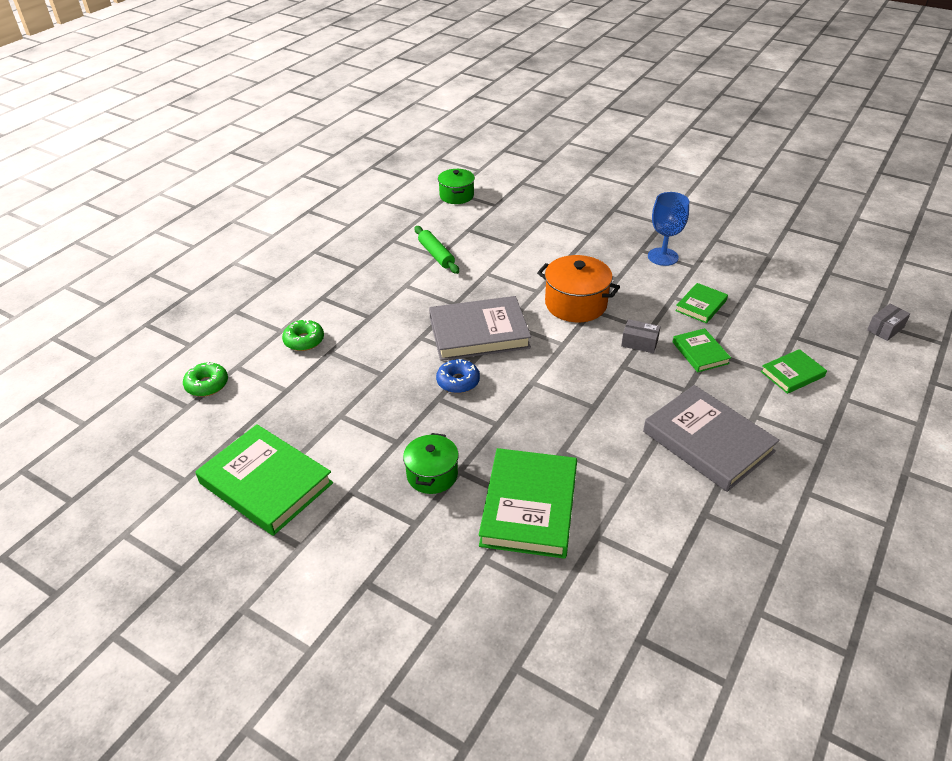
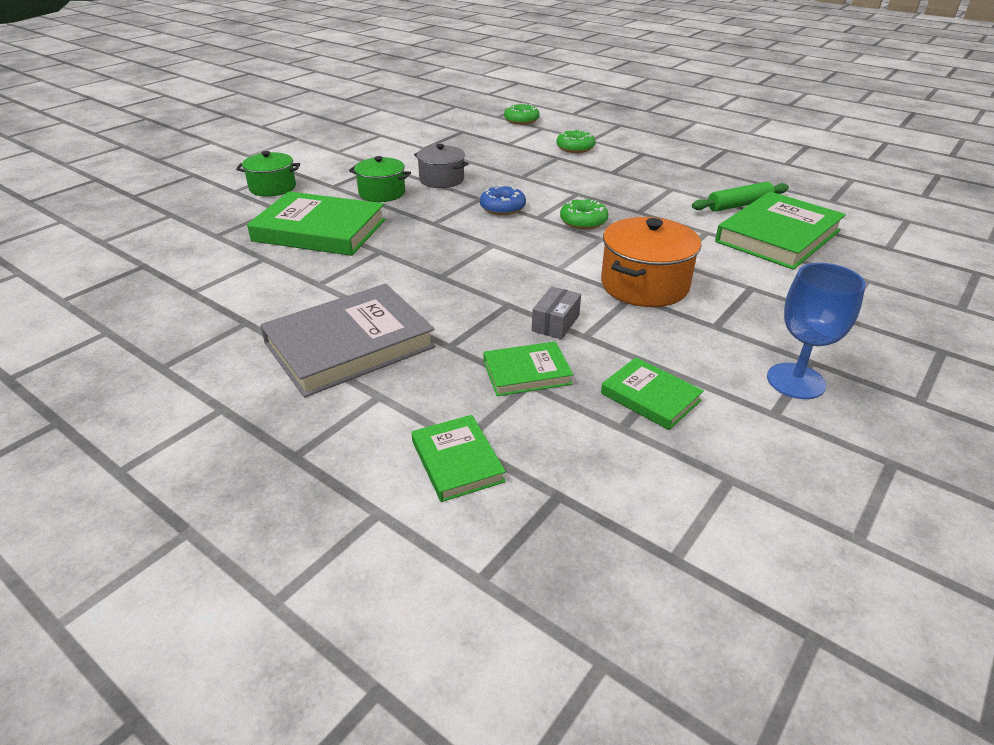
camera: 95 degrees right, 5 degrees down
green book [195,424,333,536] -> green book moved to [715,192,846,270]
grey book [429,296,531,361] -> green donut [560,198,608,230]
green pot [438,169,475,204] -> green pot moved to [236,151,300,197]
grey box [867,304,910,341] -> none
none -> grey pot [414,144,468,188]

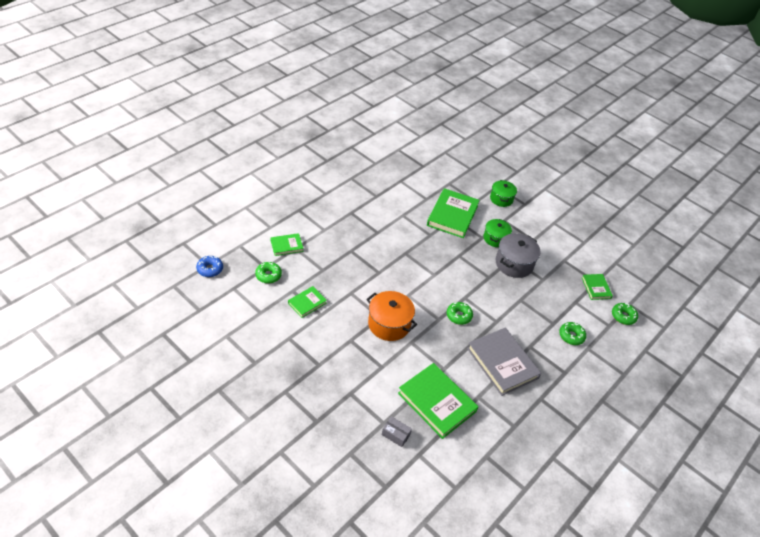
camera: 90 degrees right, 10 degrees up
grey book [260,284,436,397] -> grey book moved to [467,328,541,396]
grey pot [414,144,468,188] -> grey pot [496,233,541,278], size x1.51
blue donut [480,185,526,215] -> blue donut moved to [196,256,223,277]
green book [483,341,573,396] -> green book moved to [582,274,613,300]
grey box [532,286,581,339] -> grey box moved to [382,416,412,447]
green rolling pin [692,182,789,212] -> none
blue goblet [767,263,866,399] -> none
none -> green donut [255,262,282,284]

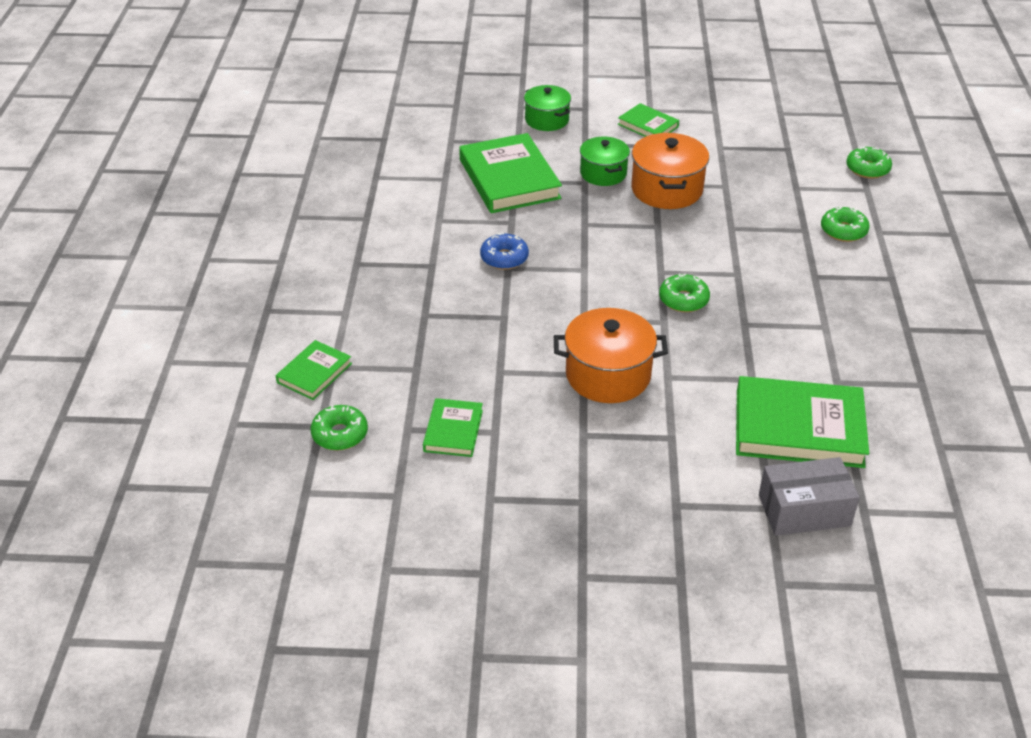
camera: 35 degrees left, 5 degrees down
blue donut [196,256,223,277] -> blue donut moved to [480,233,529,270]
grey box [382,416,412,447] -> grey box [759,457,860,536], size x1.67
grey book [467,328,541,396] -> none
grey pot [496,233,541,278] -> orange pot [631,133,709,209]
green book [582,274,613,300] -> green book moved to [618,103,679,137]

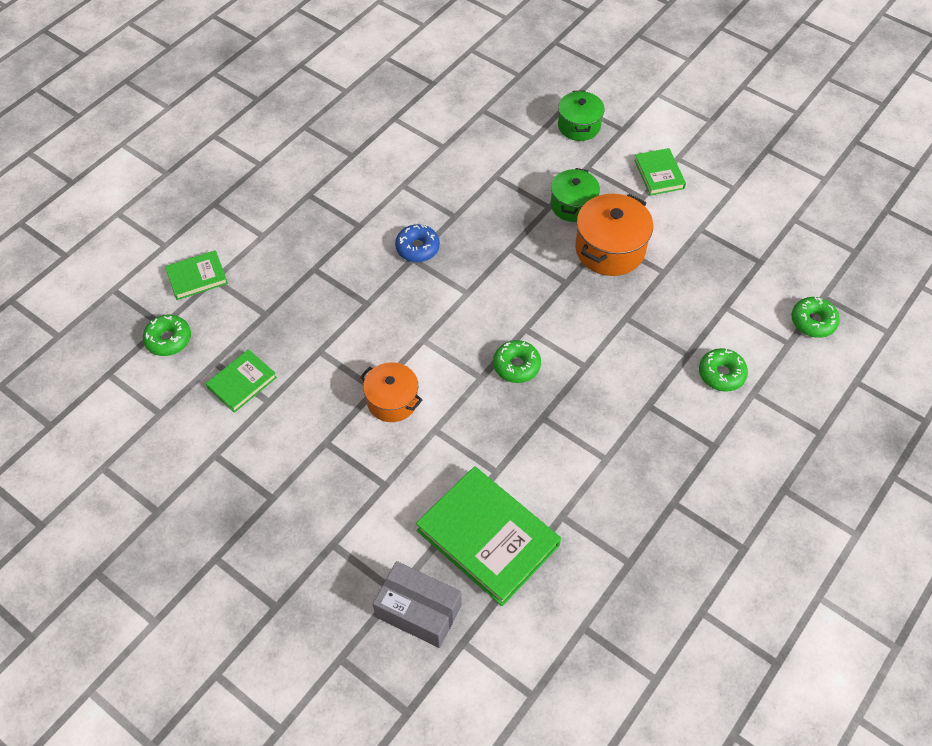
camera: 35 degrees right, 15 degrees up
green book [459,133,562,213] -> none
orange pot [554,308,668,403] -> orange pot [360,362,422,422], size x0.66

